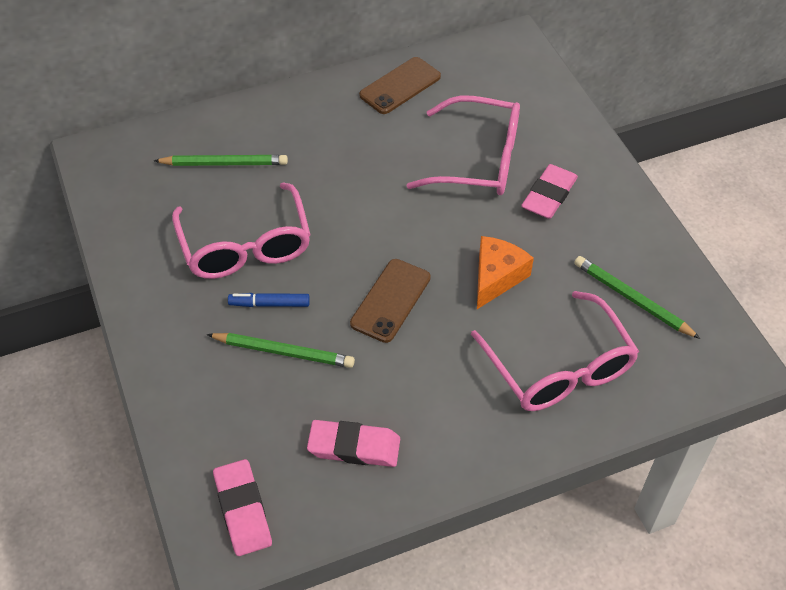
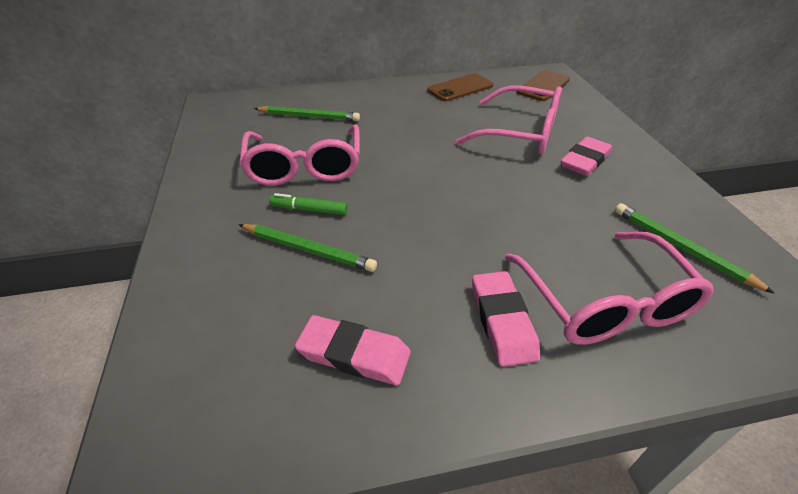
camera: 10 degrees right, 10 degrees down
pink eraser [213,459,272,556] -> pink eraser moved to [472,271,540,367]
blue marker [228,293,310,307] -> green marker [269,193,348,215]
brown phone [350,259,431,343] -> brown phone moved to [517,70,570,101]
orange cheese [477,236,534,309] -> none

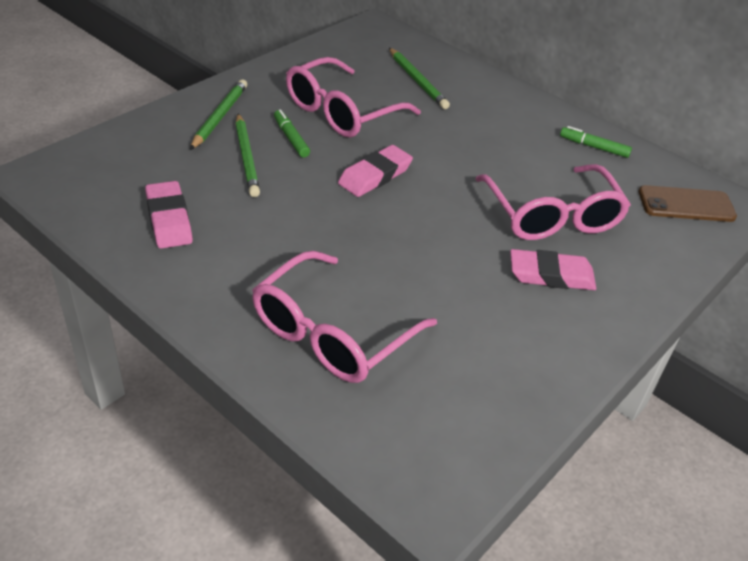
camera: 50 degrees right, 0 degrees up
brown phone [428,73,494,101] -> green marker [560,126,632,158]
pink eraser [472,271,540,367] -> pink eraser moved to [338,145,413,197]
green pencil [615,203,775,294] -> green pencil moved to [190,79,247,150]

